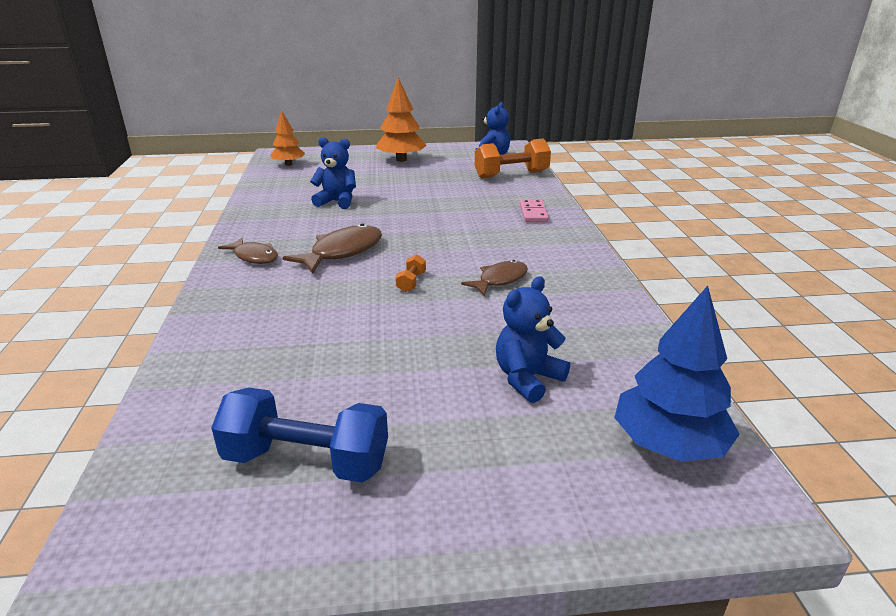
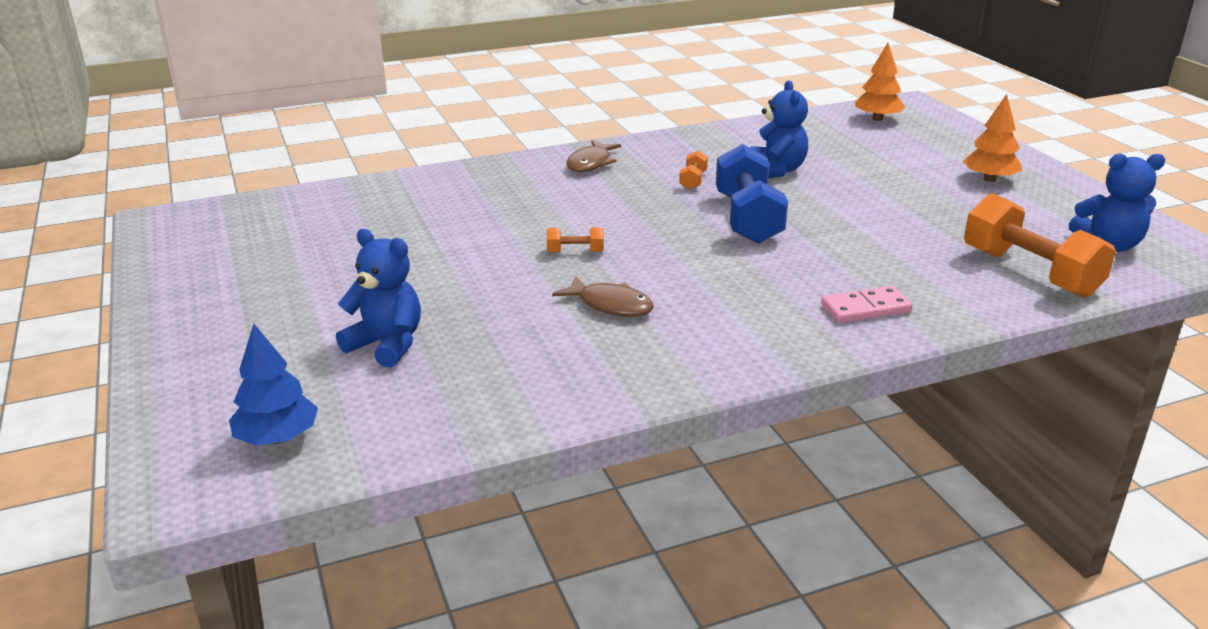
camera: 75 degrees right, 0 degrees up
blue dumbbell [211,387,388,483] -> blue dumbbell moved to [716,144,788,244]
brown fish [283,224,382,274] -> none
orange tree [376,77,427,162] -> orange tree [963,94,1022,182], size x0.66
blue tree [614,286,740,462] -> blue tree [229,324,318,446], size x0.66
none -> orange dumbbell [679,151,708,190]

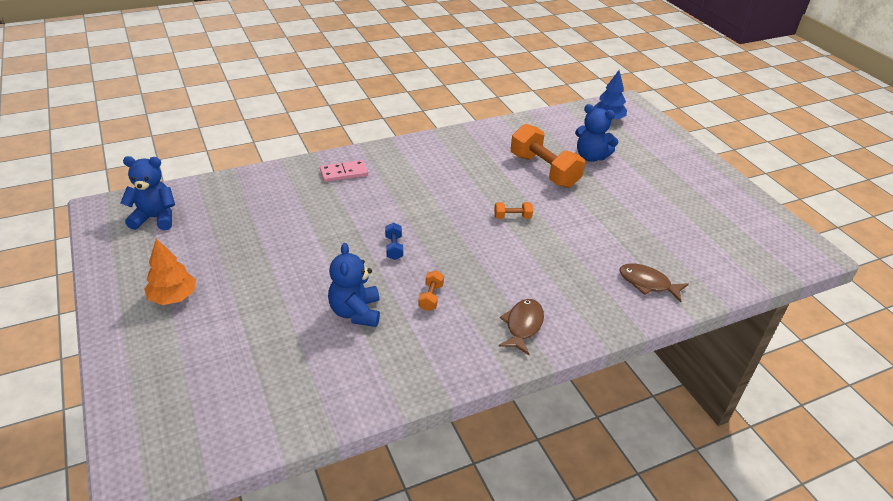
camera: 175 degrees right, 10 degrees up
brown fish [552,276,654,317] -> brown fish moved to [620,264,689,302]
blue dumbbell [716,144,788,244] -> blue dumbbell [385,223,403,260], size x0.44
orange tree [855,43,905,121] -> none
orange dumbbell [964,193,1116,298] -> orange dumbbell moved to [511,124,585,188]

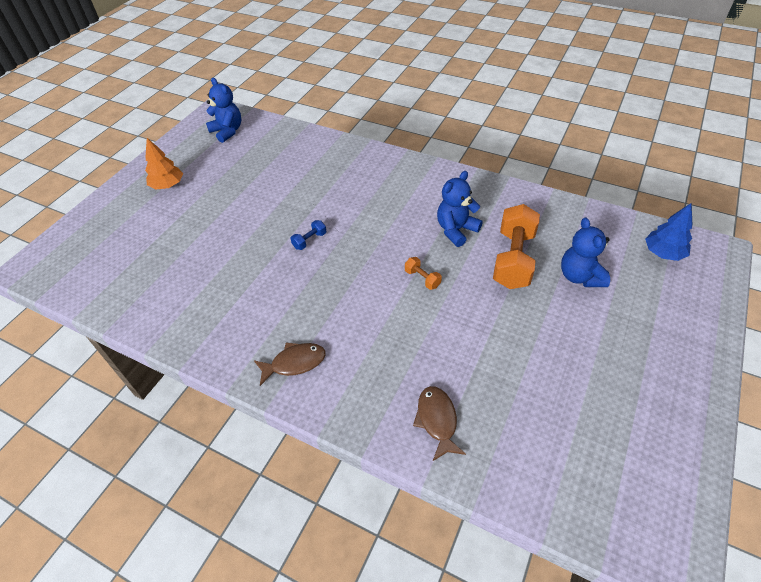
camera: 55 degrees right, 10 degrees up
pink domino [320,160,368,182] -> none
blue teddy bear [328,243,380,327] -> blue teddy bear moved to [437,171,483,247]
orange dumbbell [418,270,444,311] -> none

